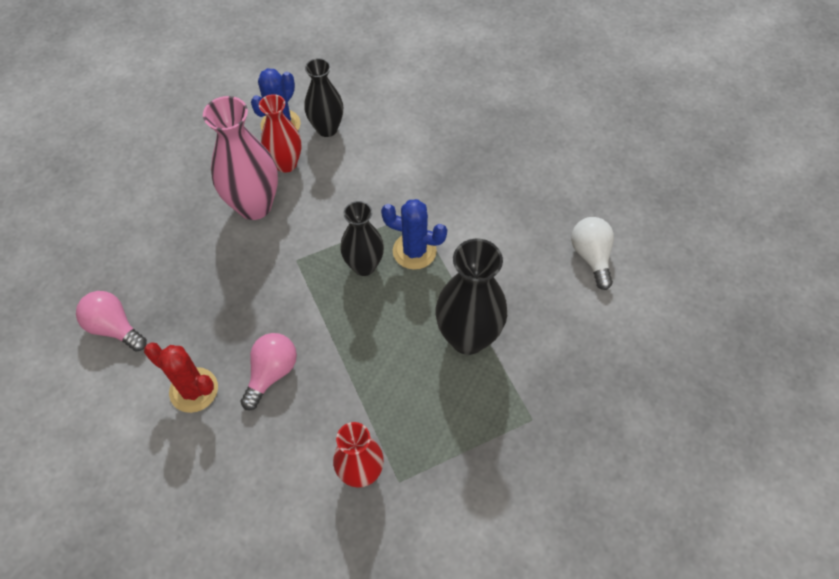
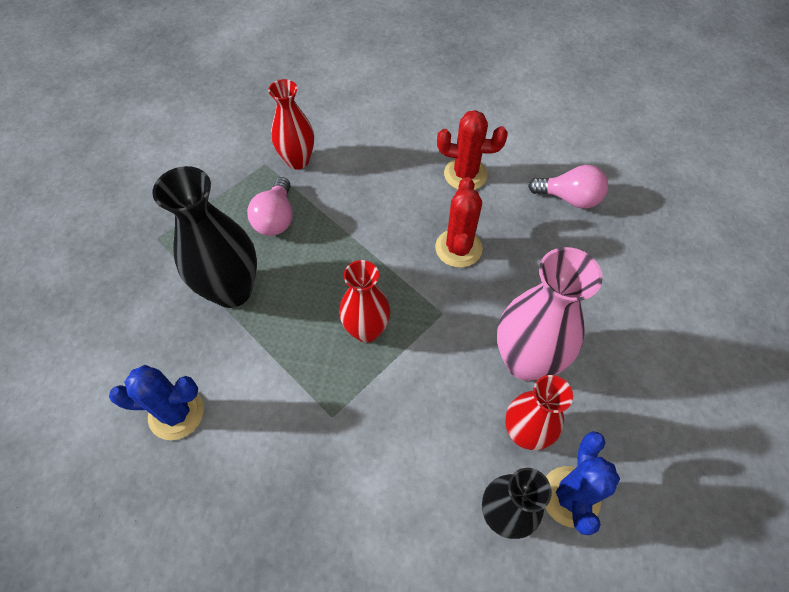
camera: 160 degrees right, 0 degrees up
pink light bulb [241,333,297,410] -> pink light bulb moved to [247,177,293,236]
black vase [340,201,384,276] -> red vase [339,260,390,343]
blue cactus [381,199,447,270] -> blue cactus moved to [109,365,204,440]
white light bulb [571,217,614,290] -> none
none -> red cactus [435,177,483,268]

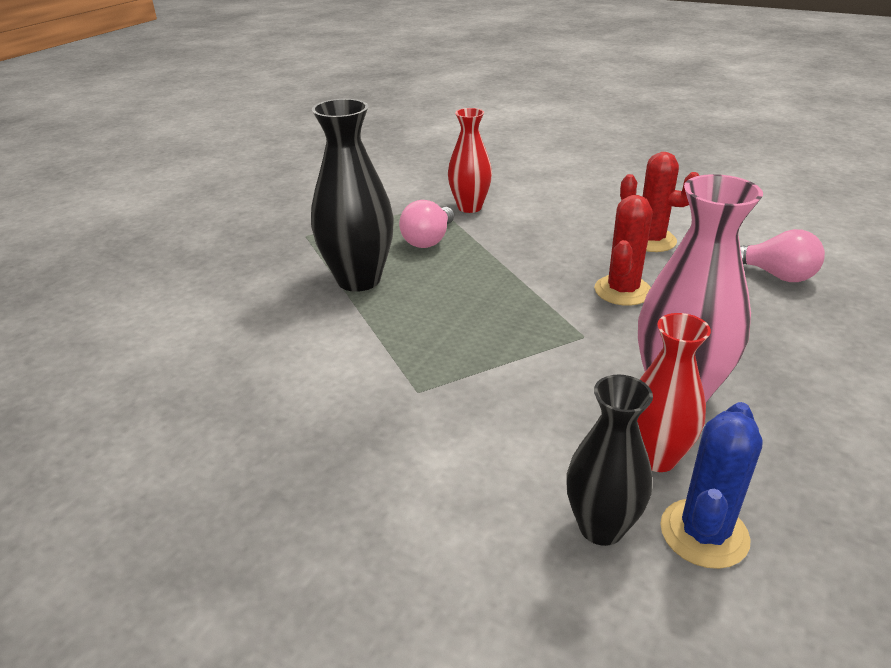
camera: 20 degrees right, 25 degrees down
blue cactus [109,365,204,440] -> none
red vase [339,260,390,343] -> none

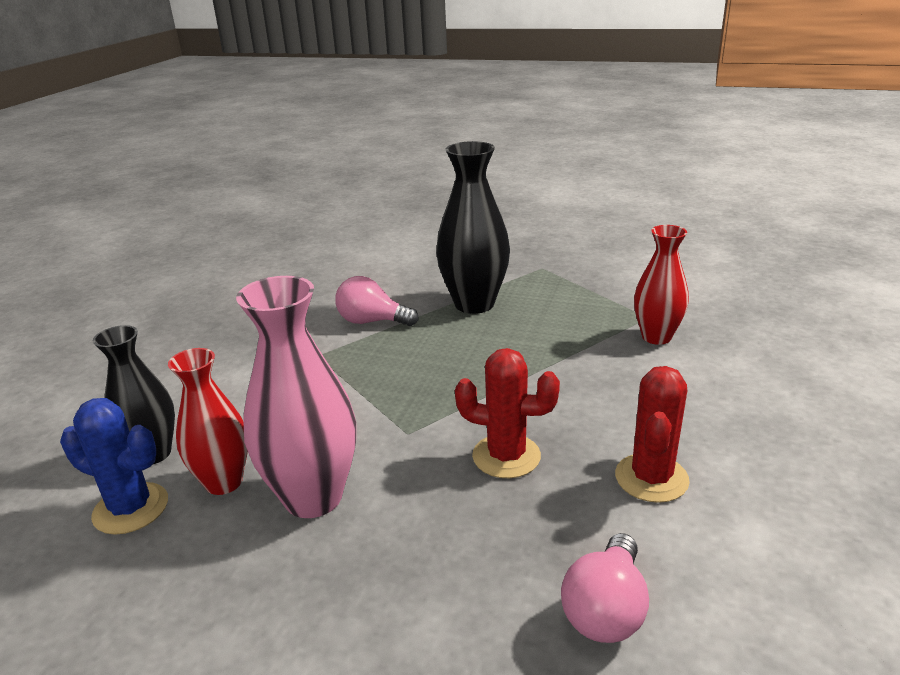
camera: 80 degrees right, 5 degrees down
pink light bulb [399,200,454,248] -> pink light bulb moved to [335,276,419,326]

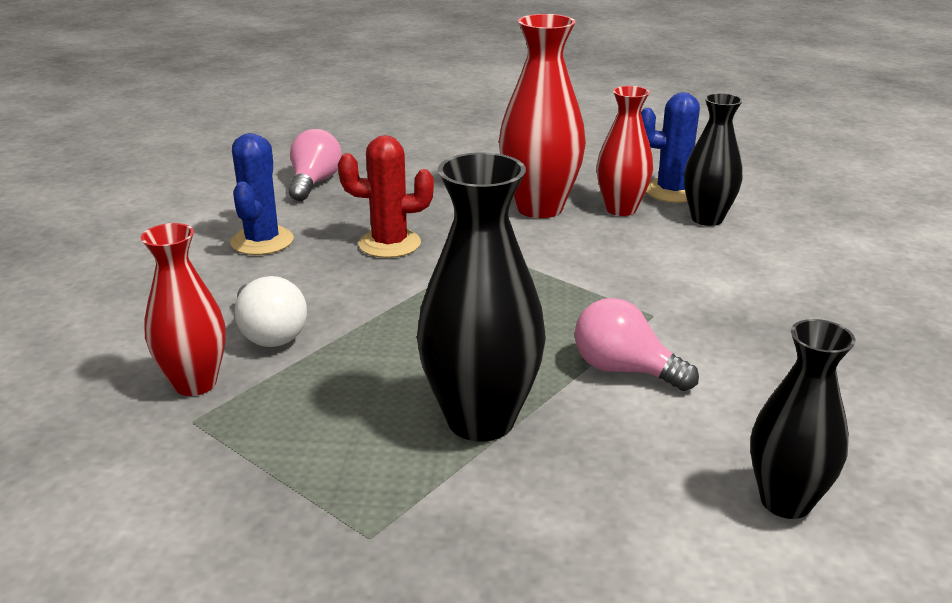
camera: 165 degrees right, 0 degrees up
pink vase [236,276,356,518] -> red vase [499,14,586,218]
pink light bulb [335,276,419,326] -> pink light bulb turned 150 degrees counterclockwise [575,298,699,391]
red cactus [615,366,690,503] -> blue cactus [230,133,294,255]
none -> white light bulb [235,276,307,347]
none -> black vase [750,319,856,519]

